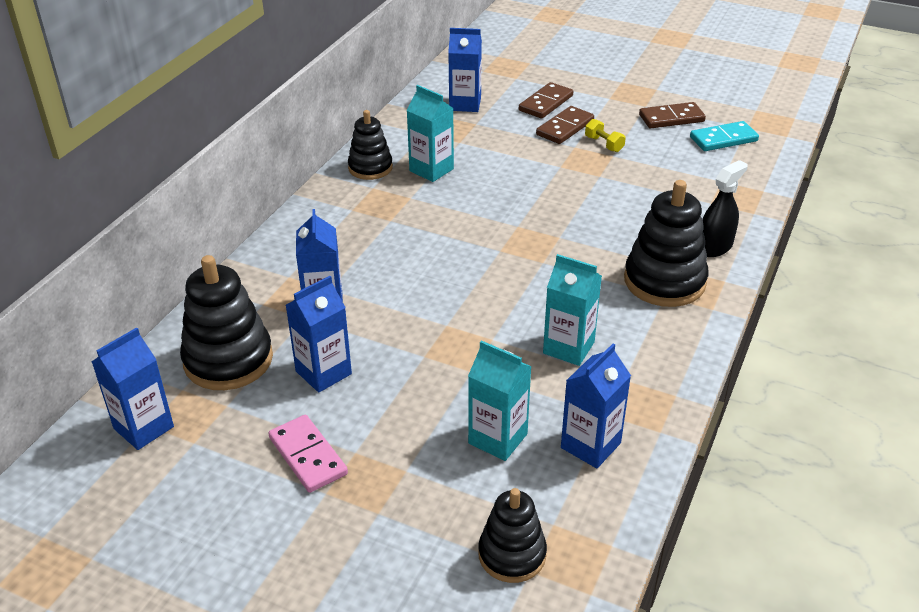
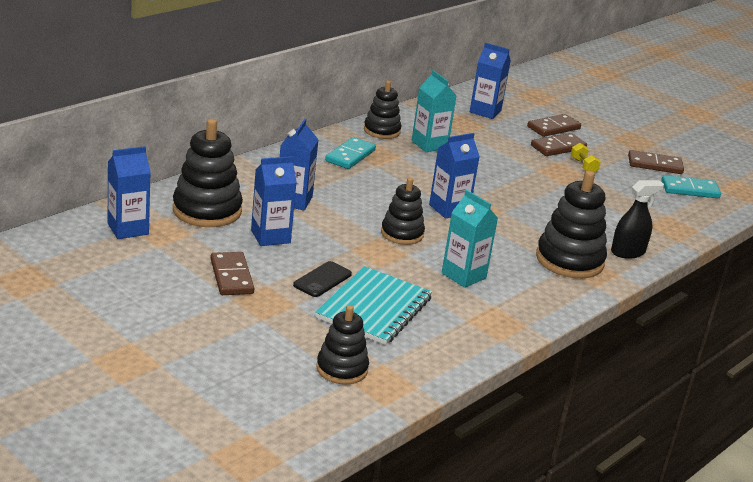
camera: 15 degrees right, 10 degrees down
pink domino [268,415,348,493] -> brown domino [210,252,254,295]
turquoise carton [468,340,532,461] -> turquoise notebook [315,266,432,345]
blue carton [561,344,631,468] -> blue carton moved to [429,133,480,219]
none -> black phone [293,261,352,297]
none -> turquoise domino [325,137,376,169]
none -> black stacking toy [381,178,425,245]

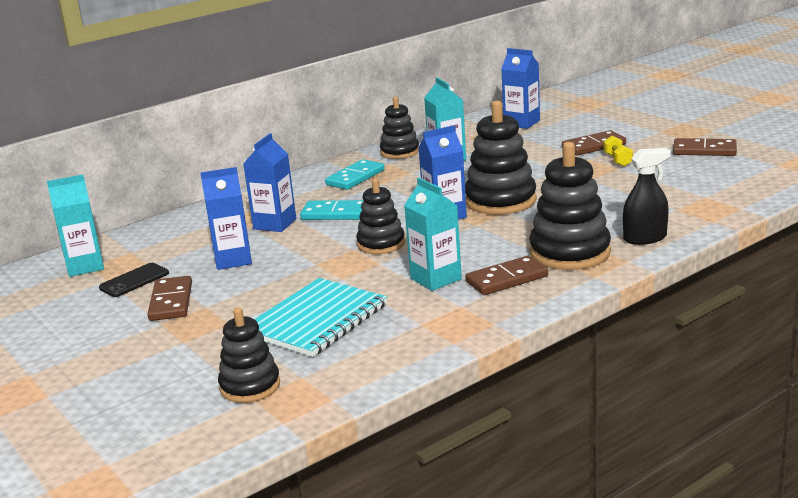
camera: 15 degrees right, 5 degrees down
blue carton [108,146,151,239] -> turquoise carton [47,174,104,277]
black stacking toy [173,119,243,227] -> black stacking toy moved to [465,101,537,215]
black phone [293,261,352,297] -> black phone moved to [99,263,169,297]
brown domino [527,114,581,137] -> brown domino moved to [465,256,548,295]
turquoise domino [661,175,721,198] -> turquoise domino moved to [300,200,364,220]

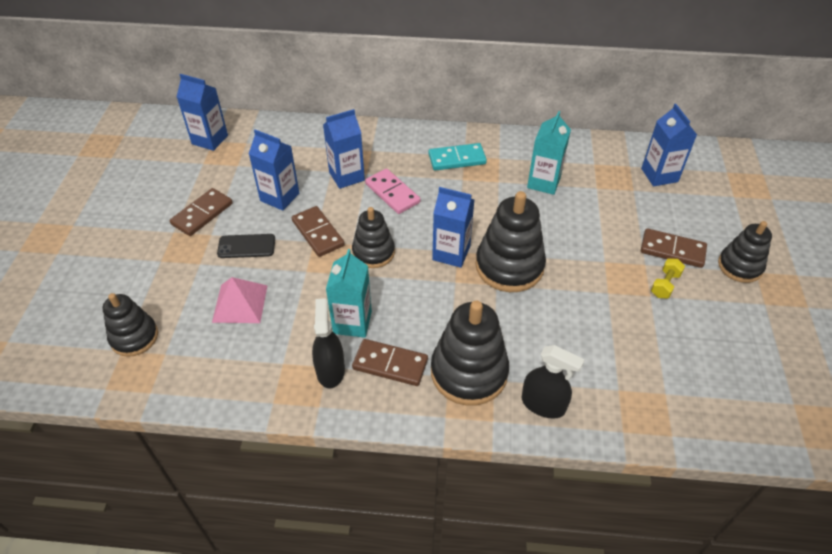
camera: 40 degrees right, 25 degrees up
turquoise carton [47,174,104,277] -> blue carton [177,74,228,151]
black phone [99,263,169,297] -> black phone moved to [217,234,275,258]
turquoise notebook [255,278,387,357] -> pink pyramid [212,277,268,323]
turquoise domino [300,200,364,220] -> pink domino [365,169,420,214]
black stacking toy [380,96,419,159] -> black stacking toy moved to [718,221,772,283]
brown domino [673,138,737,156] -> brown domino moved to [292,206,345,257]
none -> black spray bottle [312,298,345,389]

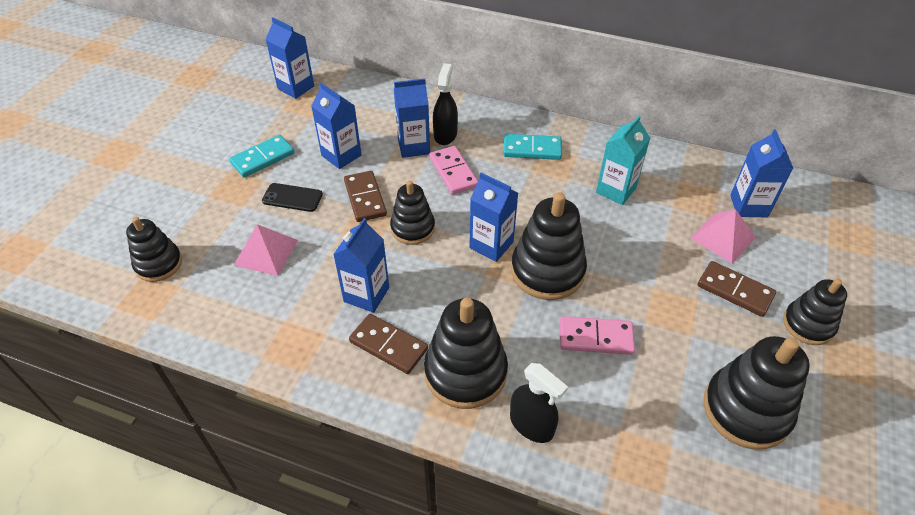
camera: 15 degrees right, 0 degrees up
brown domino [170,188,233,236] -> turquoise domino [229,135,295,177]
black spray bottle [312,298,345,389] -> black spray bottle moved to [433,63,458,145]
turquoise carton [326,249,372,338] -> blue carton [333,218,389,313]
yellow dumbbell [651,259,685,299] -> none
none -> pink domino [560,316,635,355]
none -> pink pyramid [690,209,756,263]
none -> black stacking toy [704,336,810,450]

